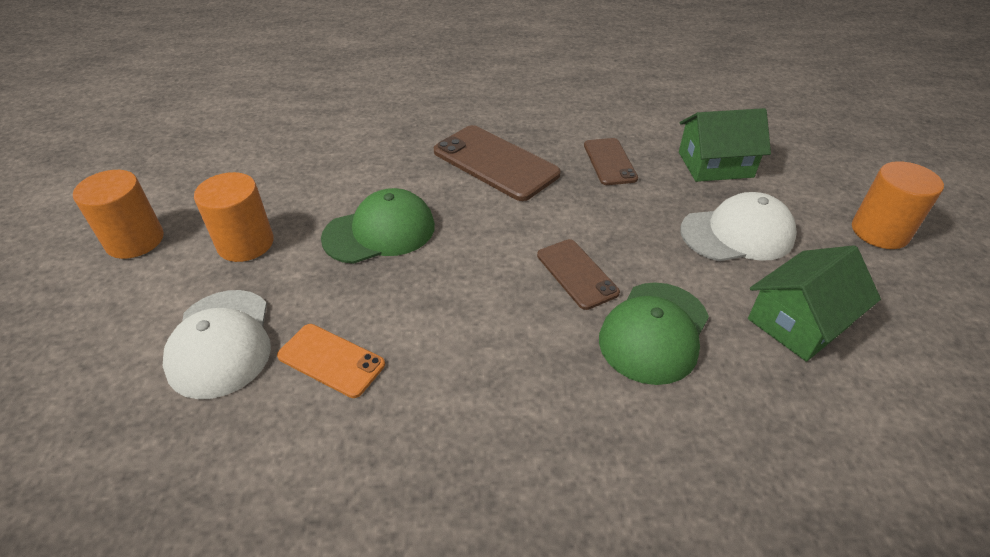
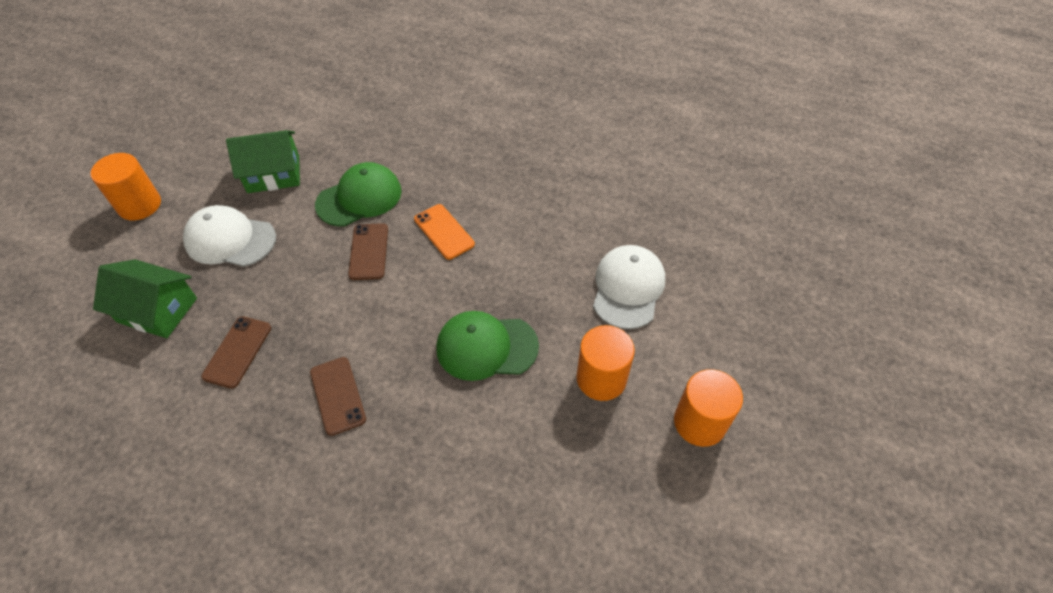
camera: 155 degrees left, 10 degrees up
orange phone [277,324,385,398] -> orange phone moved to [414,204,475,260]
brown phone [434,125,561,201] -> brown phone [310,357,366,436], size x0.59

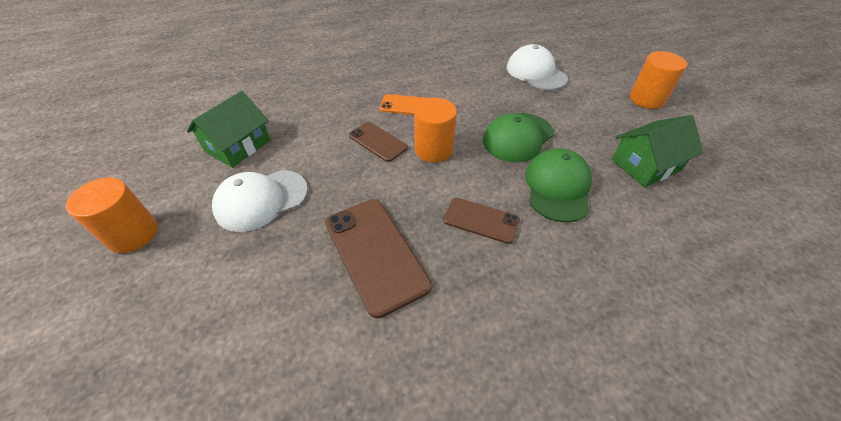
camera: 45 degrees left, 5 degrees down
green house [93,259,197,338] -> green house moved to [611,115,704,187]
brown phone [201,316,271,389] -> brown phone [325,199,432,318], size x1.69
green cap [315,162,402,227] -> green cap moved to [525,148,592,222]
orange cylinder [576,325,635,401] -> orange cylinder moved to [414,98,457,162]

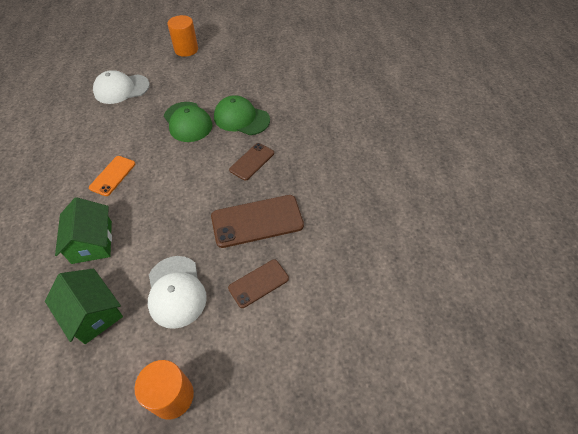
camera: 75 degrees left, 5 degrees up
brown phone [349,122,408,162] -> brown phone moved to [228,260,289,308]
orange cylinder [414,98,457,162] -> none
green house [611,115,704,187] -> green house moved to [55,197,112,264]

